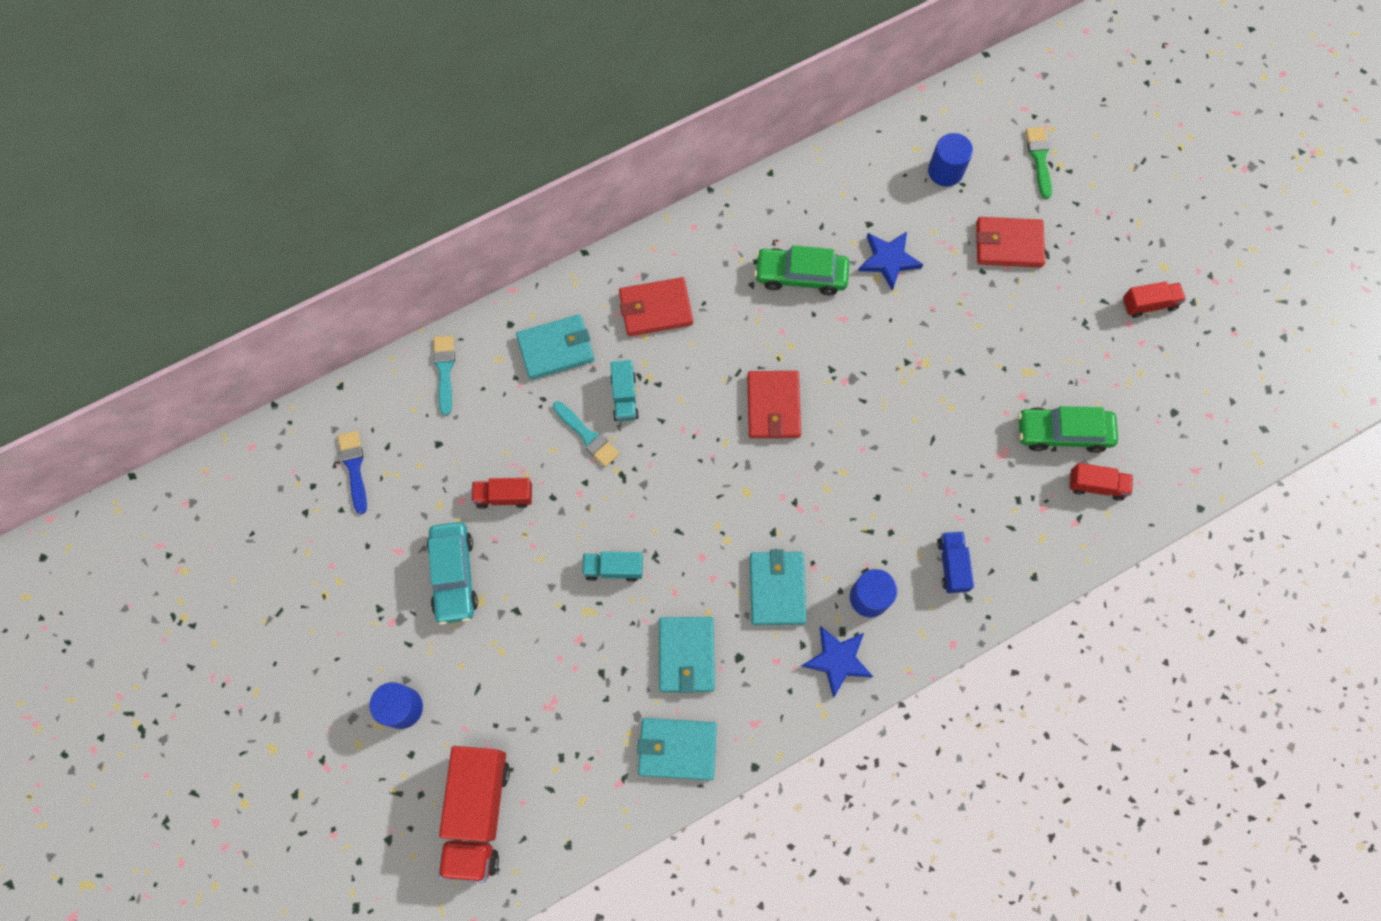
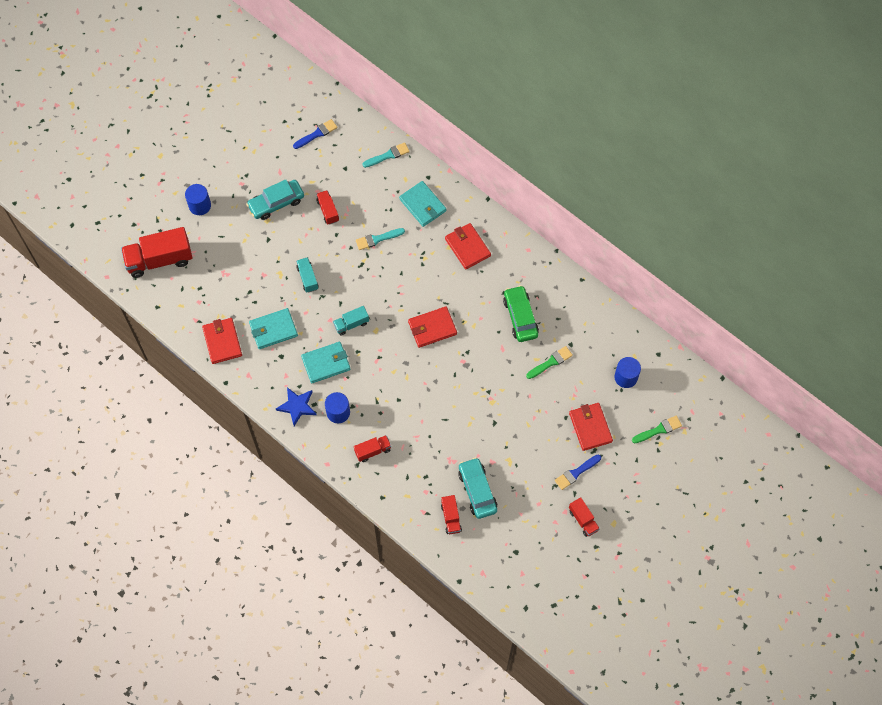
camera: 70 degrees right, 5 degrees down
turquoise brush [553,401,620,467] -> turquoise brush turned 45 degrees clockwise [356,228,405,250]
turquoise truck [610,360,639,421] -> turquoise truck moved to [333,306,369,335]
turquoise wallet [637,718,717,780] -> red wallet [202,318,242,364]
blue star [858,232,923,290] -> green brush [526,346,573,379]
blue truck [937,531,974,593] -> red truck [354,435,391,462]
green car [1018,406,1118,453] -> turquoise car [458,457,497,519]
none -> blue brush [555,455,601,490]

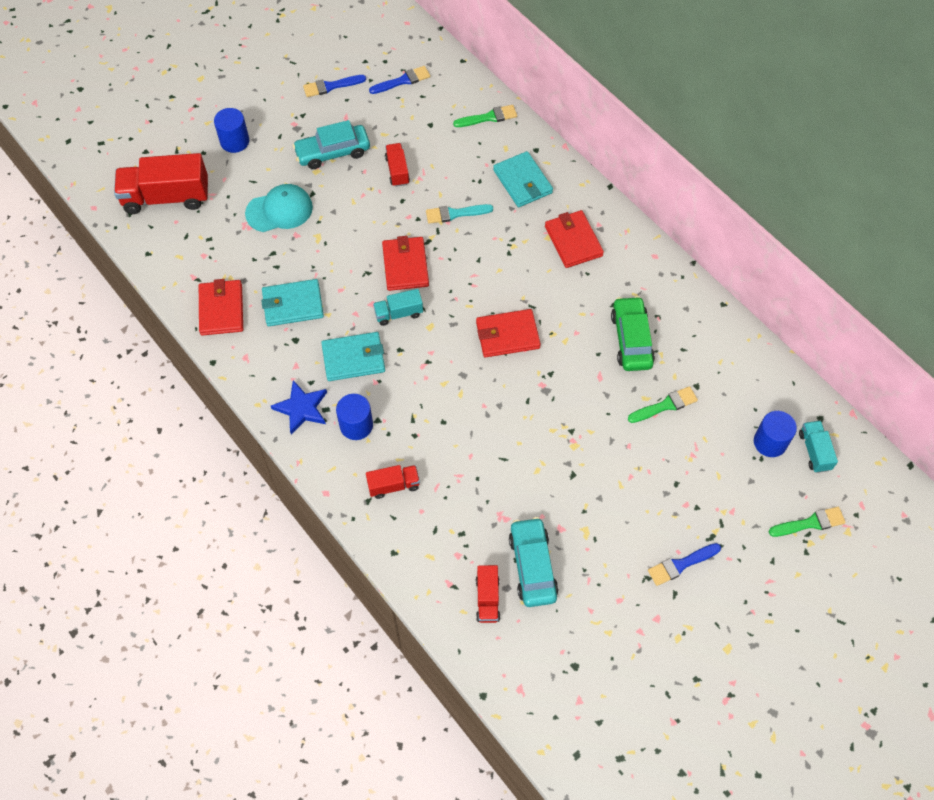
camera: 10 degrees right, 5 degrees down
turquoise truck [296,257,318,293] -> turquoise truck moved to [799,421,838,473]
turquoise brush [362,142,410,168] -> green brush [453,105,517,127]
red wallet [569,403,613,451] -> red wallet moved to [382,236,429,291]
red truck [569,497,600,537] -> none
none -> turquoise cap [245,184,313,232]
none -> blue brush [303,75,366,97]

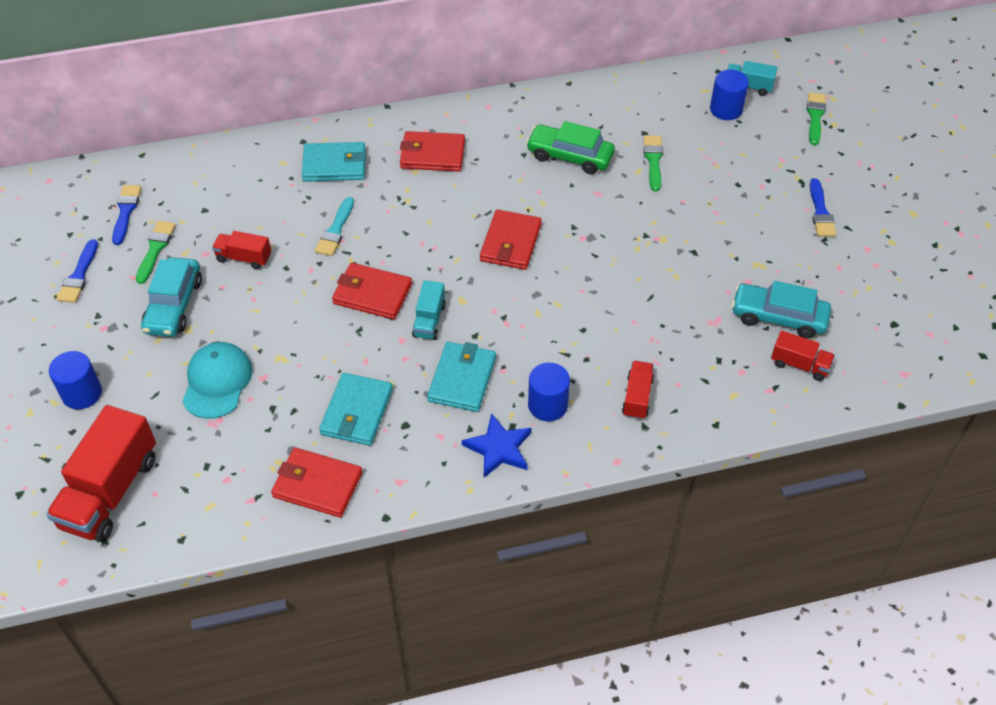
camera: 65 degrees left, 10 degrees down
green brush [453,105,517,127] -> green brush moved to [136,221,176,284]

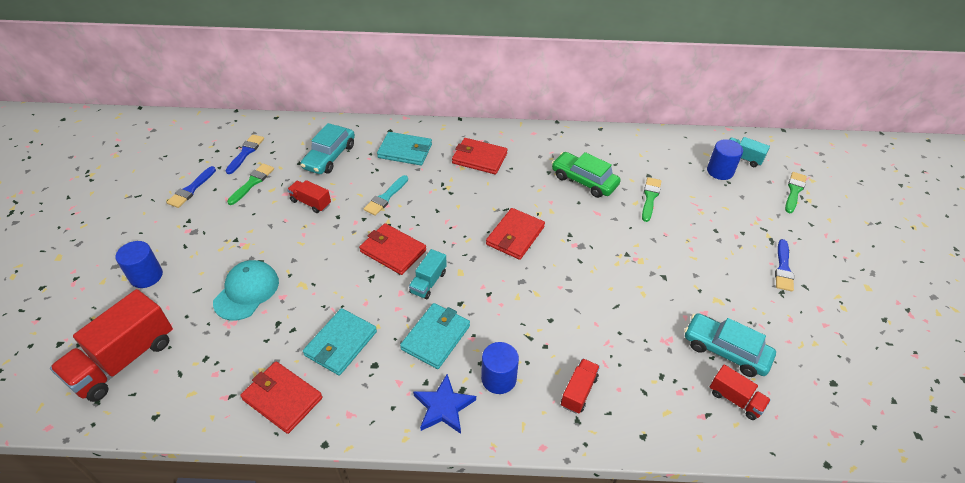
camera: 15 degrees right, 5 degrees down
turquoise car [141,257,202,337] -> turquoise car moved to [301,123,355,174]

